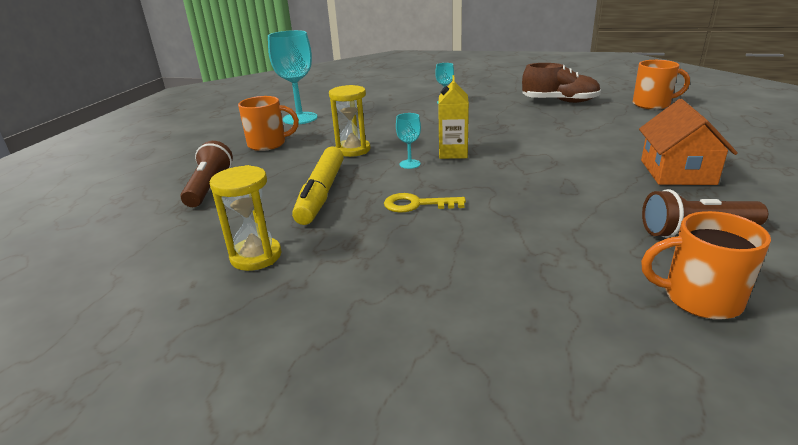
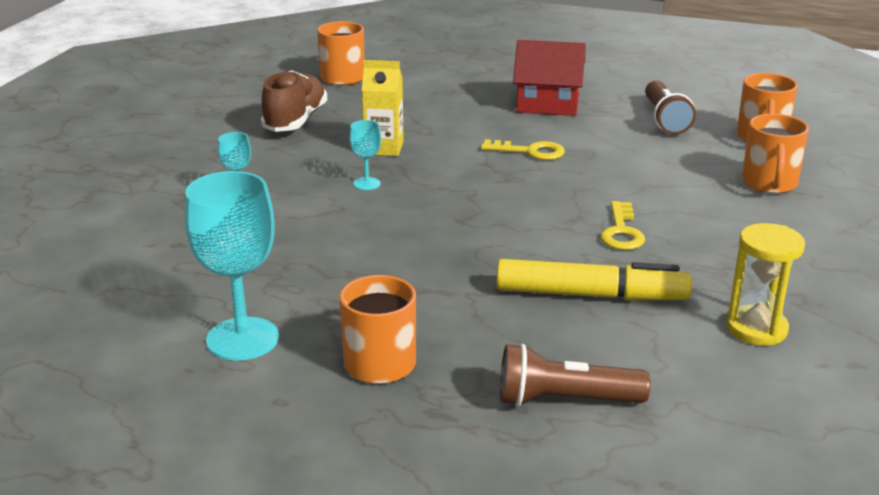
camera: 90 degrees left, 0 degrees up
yellow hourglass [329,85,370,157] -> none
turquoise goblet [396,113,421,169] -> turquoise goblet moved to [349,120,381,190]
yellow carton [438,75,469,159] -> yellow carton moved to [362,60,404,156]
orange house [639,99,738,185] -> red house [513,40,586,116]
none -> yellow key [481,139,565,160]
none -> orange mug [742,114,809,194]

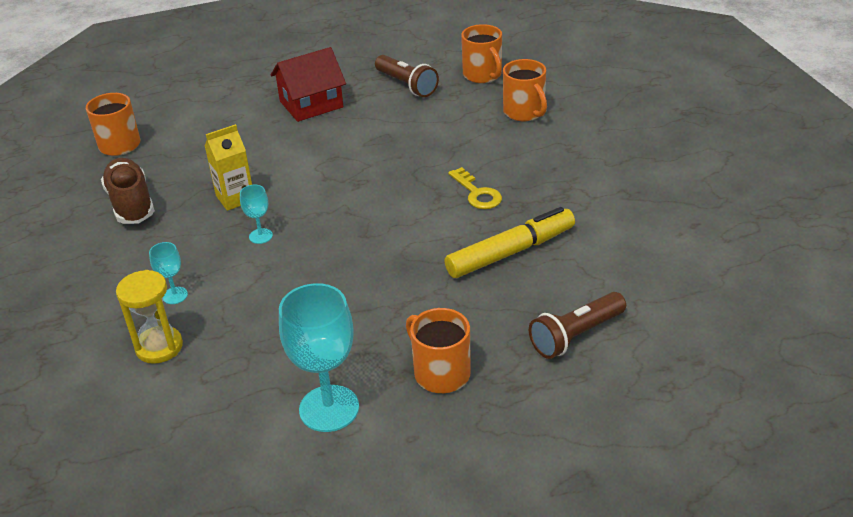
camera: 35 degrees left, 10 degrees up
yellow key [481,139,565,160] -> none
yellow hourglass [726,223,805,345] -> yellow hourglass moved to [116,270,183,364]

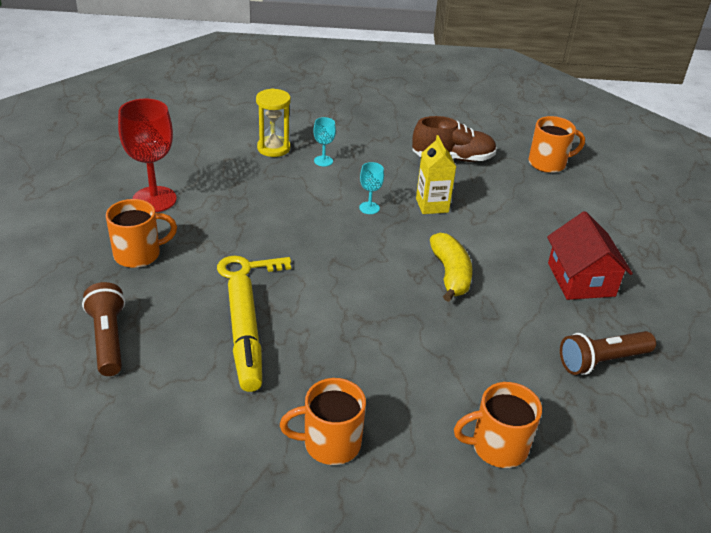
camera: 105 degrees right, 0 degrees up
turquoise goblet [279,283,359,432] -> red goblet [118,98,177,212]
yellow key [448,167,502,209] -> yellow key moved to [217,256,291,279]
orange mug [461,24,502,83] -> orange mug moved to [280,378,366,465]
none -> yellow banana [430,233,472,302]

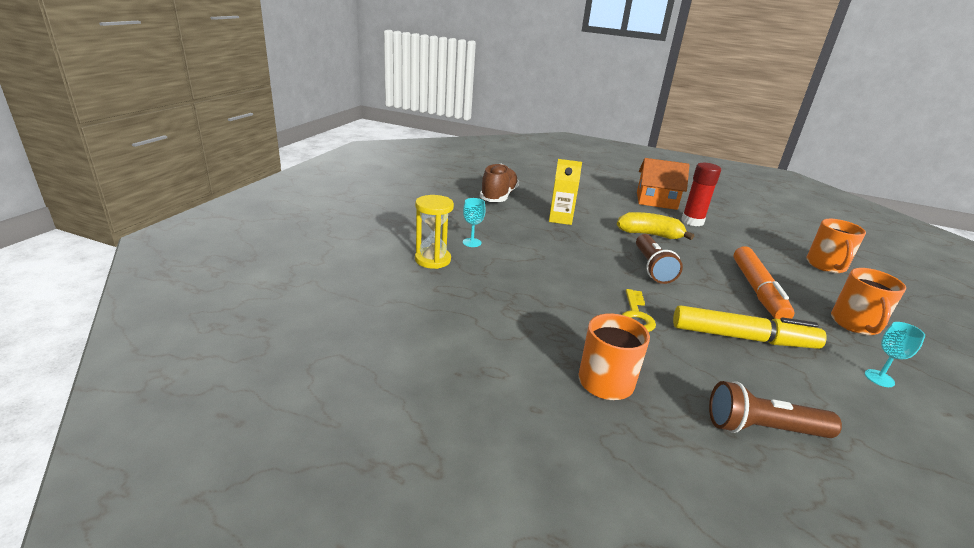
camera: 70 degrees left, 10 degrees down
red goblet [118,98,177,212] -> none
turquoise goblet [359,162,384,214] -> turquoise goblet moved to [865,322,925,387]
orange mug [529,116,585,173] -> none
red house [547,211,633,300] -> orange house [637,158,689,210]
brown flashlight [560,331,656,375] -> brown flashlight moved to [636,234,683,284]
none -> red glue stick [682,163,721,226]
none -> orange marker [734,246,794,319]

